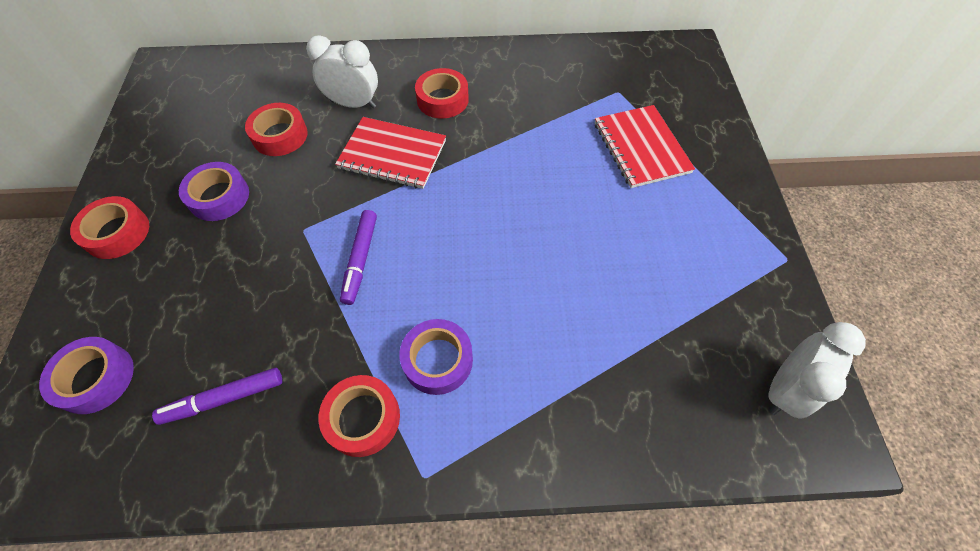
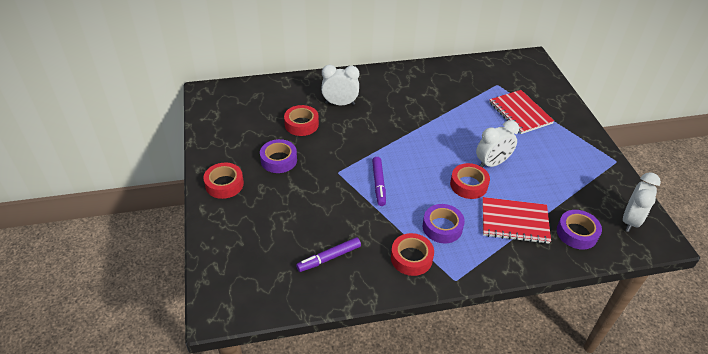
camera: 10 degrees left, 15 degrees down
purple tape [39,337,134,414] -> purple tape moved to [557,210,602,250]
red notebook [335,117,446,189] -> red notebook moved to [482,197,551,244]
red tape [415,68,469,119] -> red tape moved to [450,163,490,199]
none -> white clock [476,120,519,167]

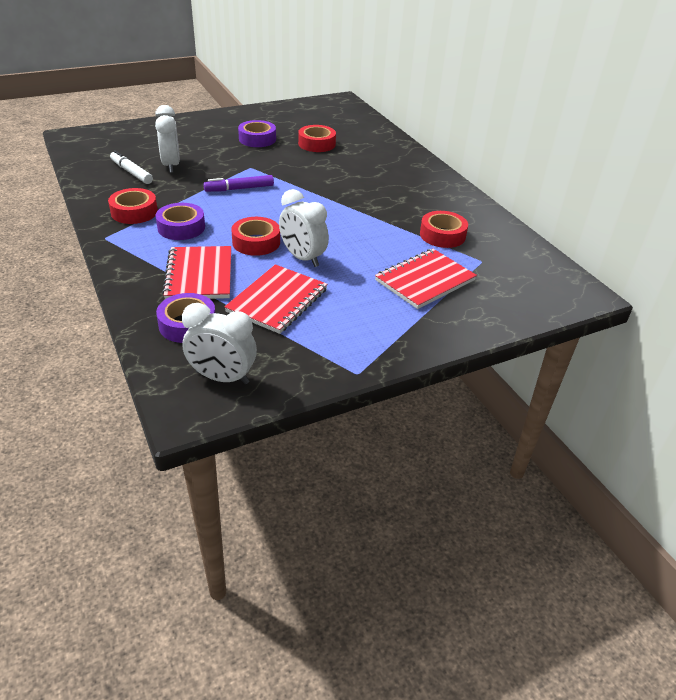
camera: 75 degrees right, 5 degrees down
red tape [203,162,244,199] -> red tape moved to [420,211,468,248]
purple marker [296,237,361,272] -> white marker [110,150,153,184]
white clock [321,65,359,105] -> white clock moved to [155,105,180,173]
none -> red notebook [224,264,328,334]

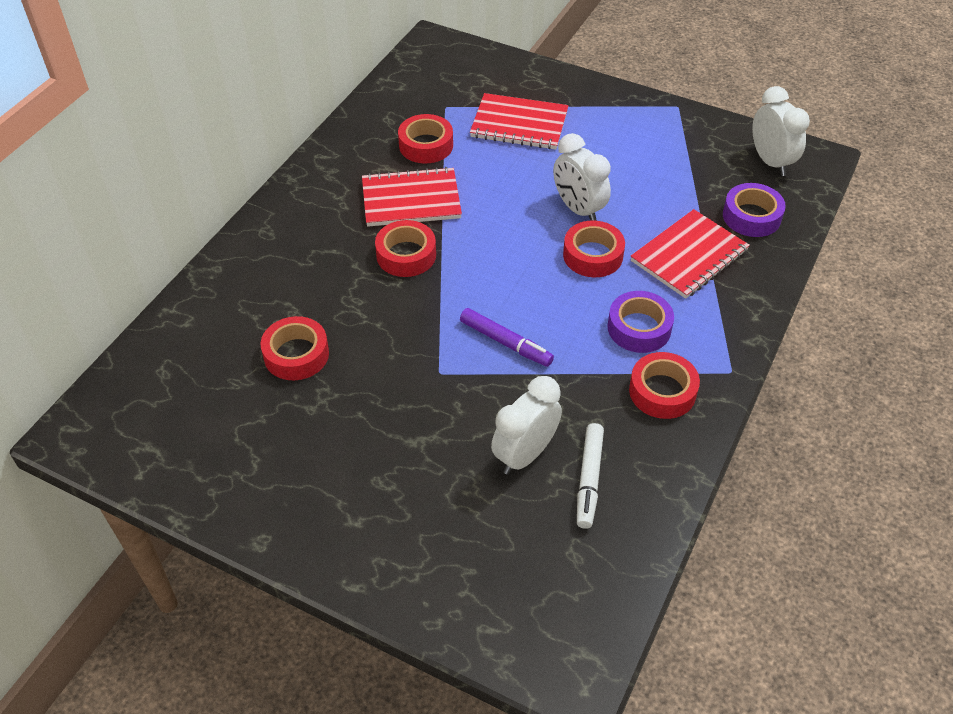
camera: 125 degrees left, 10 degrees up
red notebook [224,264,328,334] -> red notebook moved to [362,167,462,227]
purple tape [238,120,276,147] -> none
white clock [279,189,329,267] -> white clock turned 135 degrees clockwise [553,133,611,221]
none -> red tape [375,220,436,277]

